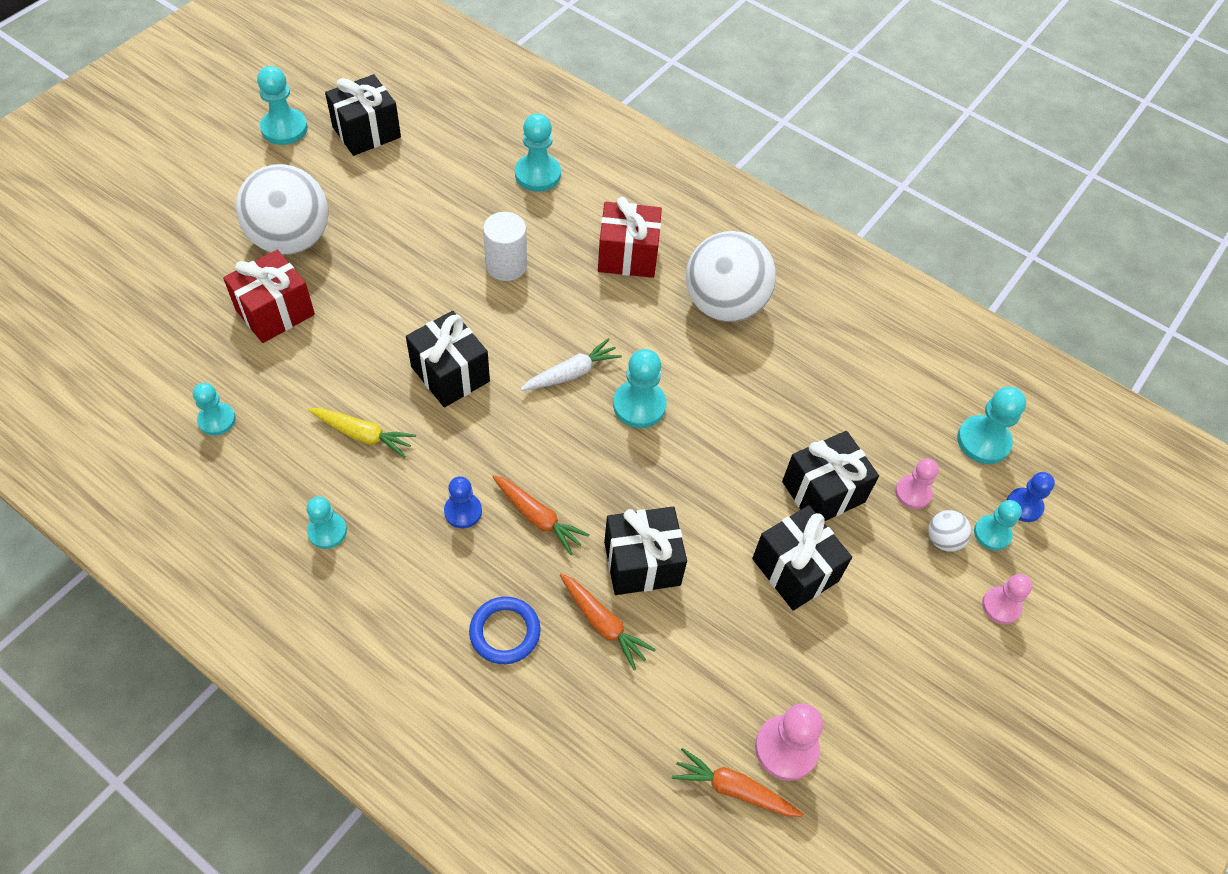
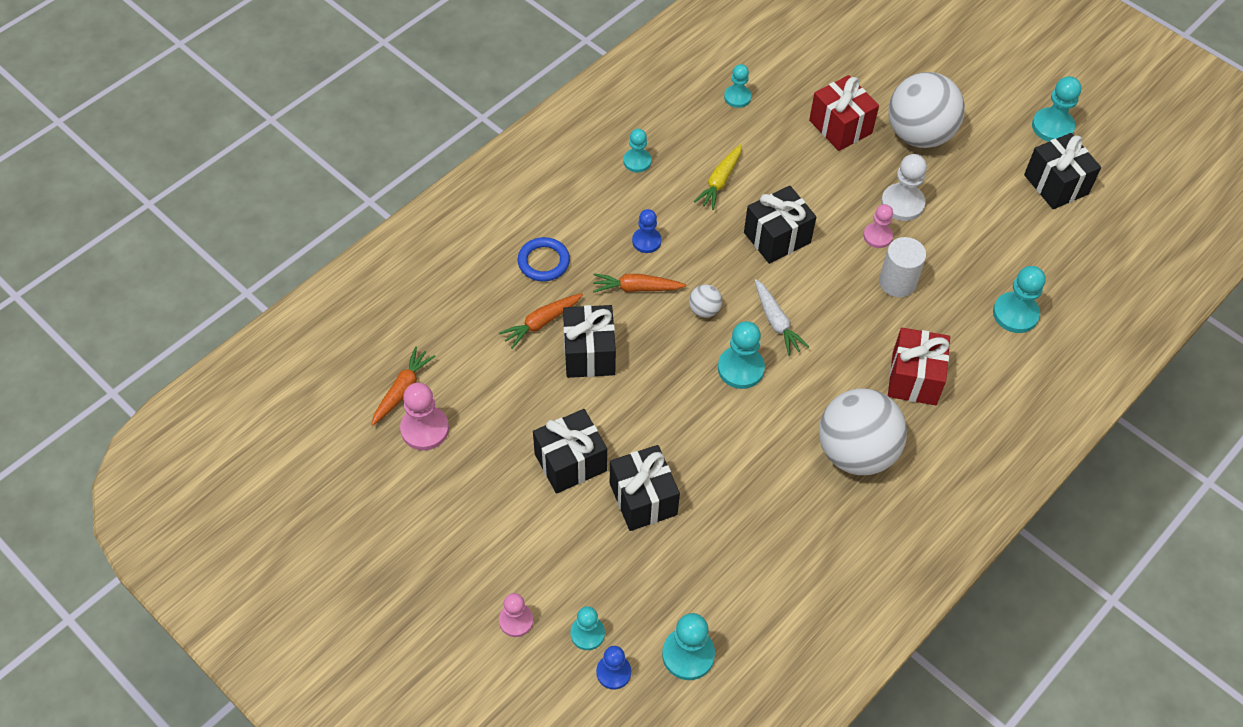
camera: 100 degrees right, 0 degrees up
orange carrot [492,475,589,555] -> orange carrot turned 45 degrees clockwise [593,274,687,293]
pink pawn [895,458,939,509] -> pink pawn moved to [863,204,893,248]
white ball [928,510,971,552] -> white ball moved to [689,284,722,318]
none -> white pawn [881,154,927,221]

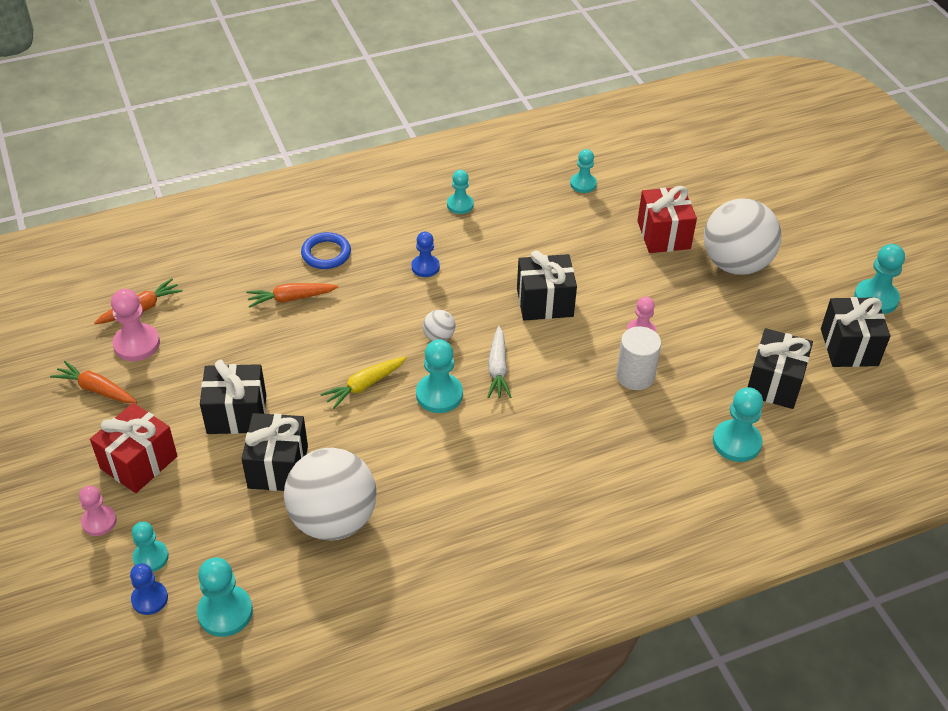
camera: 25 degrees right, 10 degrees down
black gift [563,305,616,378] -> black gift moved to [748,328,813,409]
orange carrot [593,274,687,293] -> orange carrot moved to [50,361,137,403]
yellow carrot [694,144,742,210] -> yellow carrot moved to [320,356,407,409]
white ball [819,388,907,475] -> white ball moved to [284,448,377,540]
white pawn [881,154,927,221] -> none
red gift [888,328,950,405] -> red gift moved to [90,403,177,493]

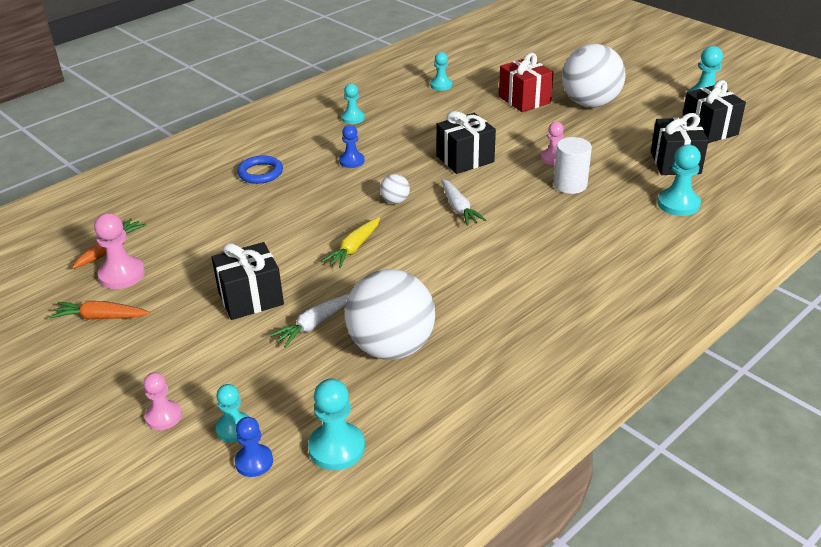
camera: 20 degrees left, 10 degrees down
red gift [90,403,177,493] -> none
black gift [241,413,308,491] -> white carrot [270,294,350,348]
orange carrot [246,283,338,308] -> none
turquoise pawn [416,339,463,413] -> none

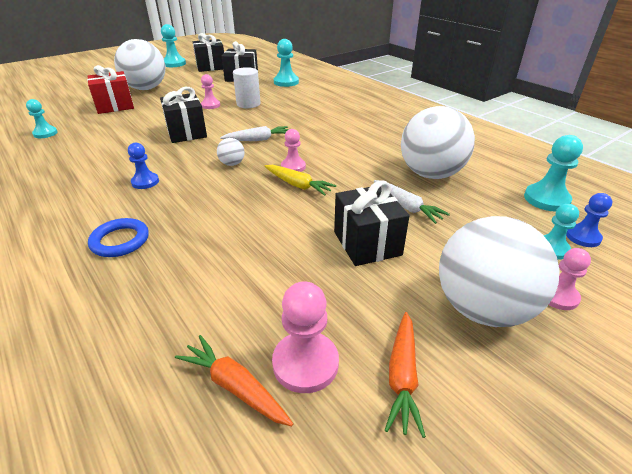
camera: 85 degrees left, 0 degrees up
turquoise pawn [341,83,365,124] -> none
none -> pink pawn [281,129,306,172]
none -> white ball [439,216,560,327]

